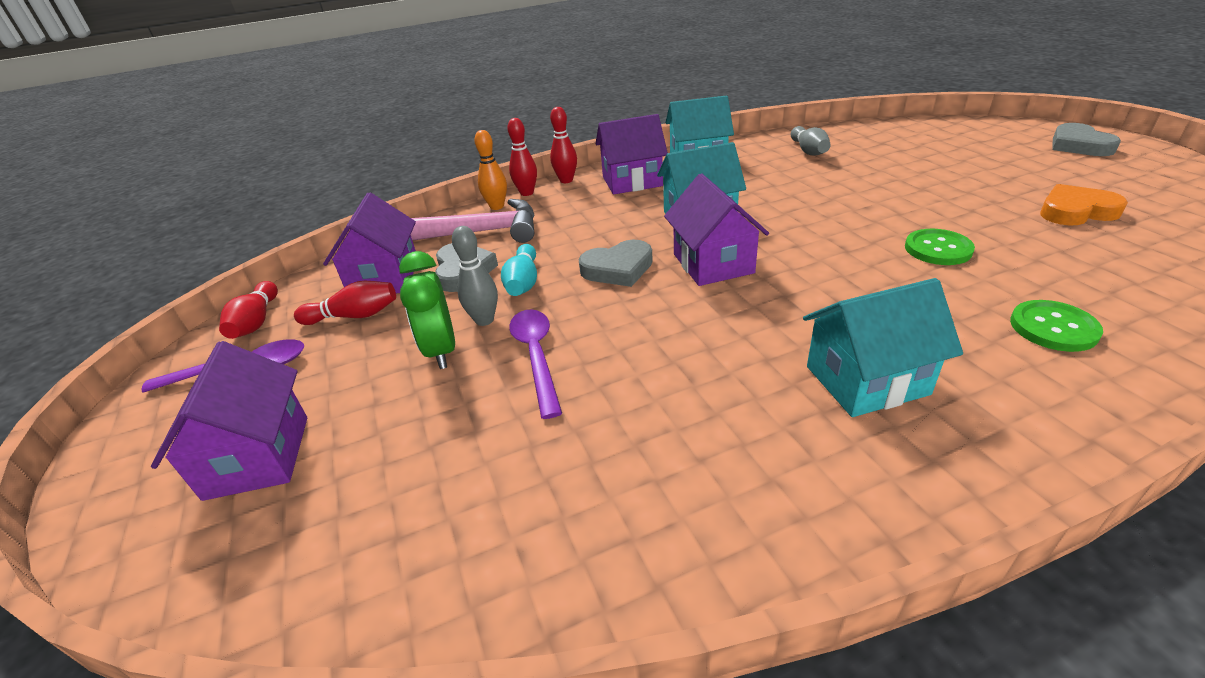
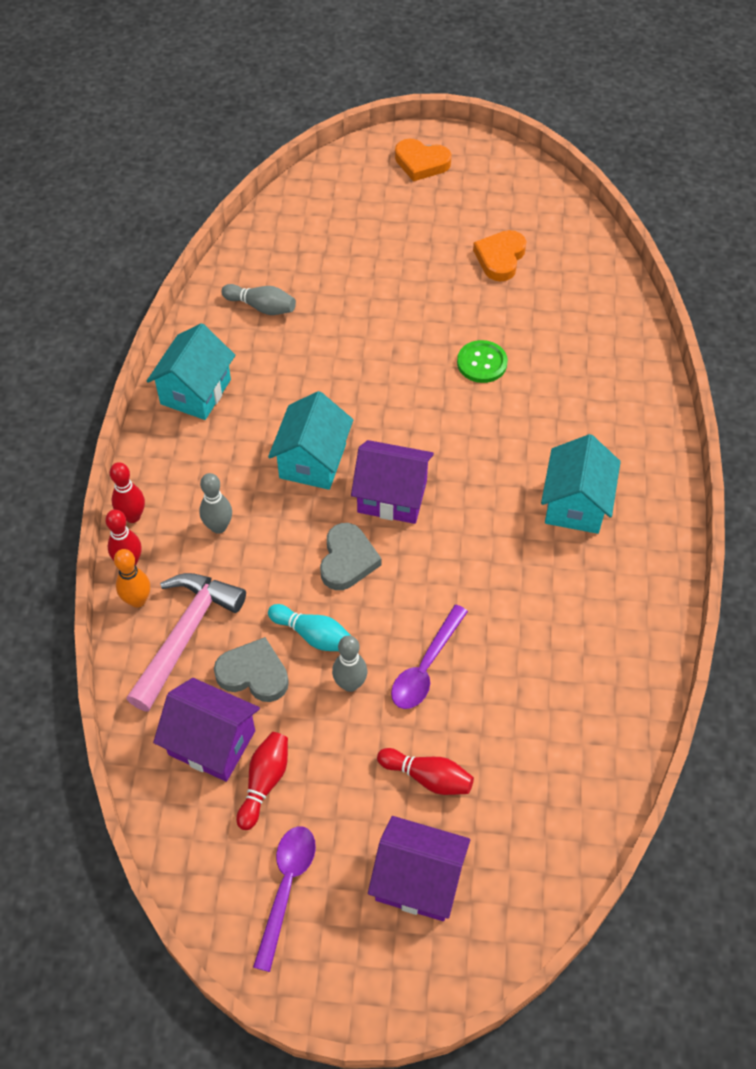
camera: 65 degrees left, 20 degrees up
red bowling pin [219,281,278,339] -> red bowling pin moved to [377,748,474,795]
green clock [399,251,455,369] -> none
purple spoon [509,309,562,419] -> purple spoon turned 75 degrees counterclockwise [391,605,468,709]
purple house [595,114,668,195] -> none
green button [1010,300,1103,352] -> none
grey heart [1052,123,1121,156] -> orange heart [395,139,452,181]
none -> grey bowling pin [199,473,232,534]

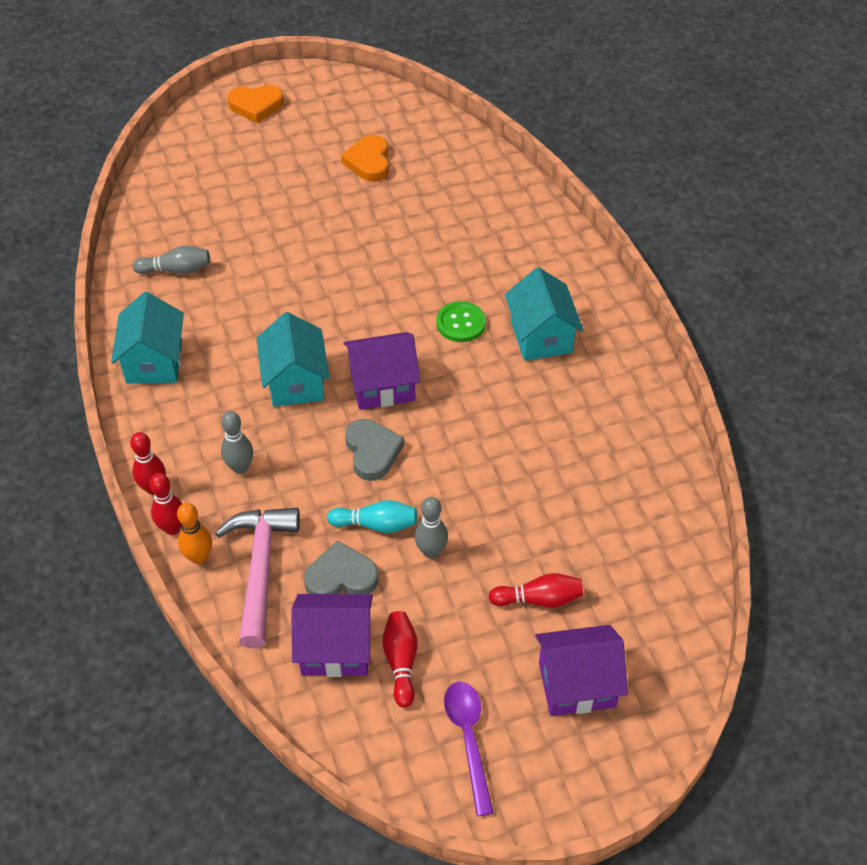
camera: 25 degrees left, 5 degrees down
purple spoon [391,605,468,709] -> none
green button [457,340,508,383] -> green button moved to [436,301,486,342]

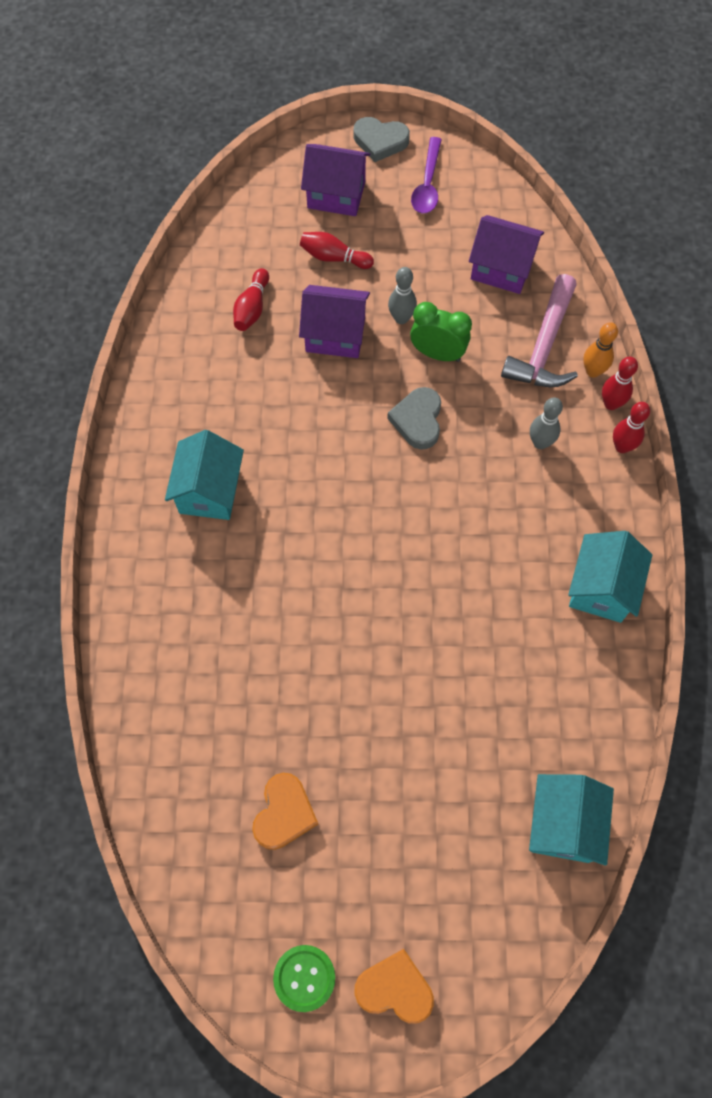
camera: 160 degrees left, 15 degrees up
grey bowling pin [133,246,210,274] -> none
turquoise house [257,312,329,407] -> turquoise house moved to [529,774,614,866]
grey heart [304,540,379,594] -> grey heart moved to [354,117,410,162]
turquoise bowling pin [327,500,417,533] -> green clock [410,302,472,362]
purple house [344,332,420,410] -> purple house moved to [299,285,370,358]
red bowling pin [382,611,417,708] -> red bowling pin moved to [233,268,269,331]
green button [436,301,486,342] -> green button moved to [273,945,335,1012]

